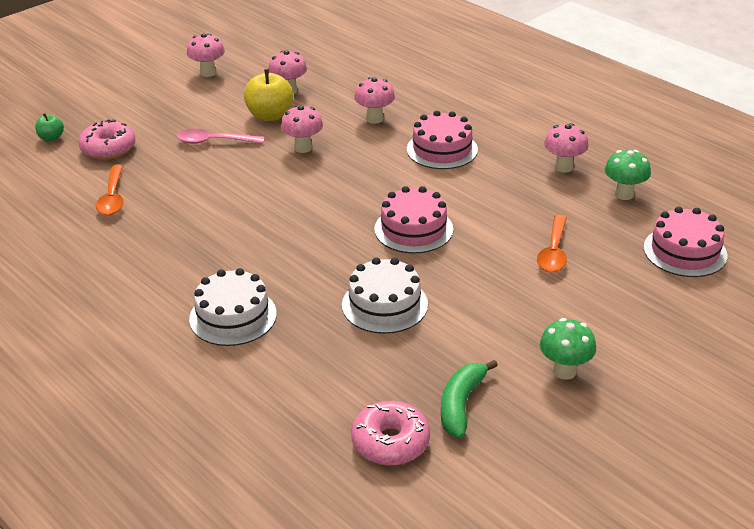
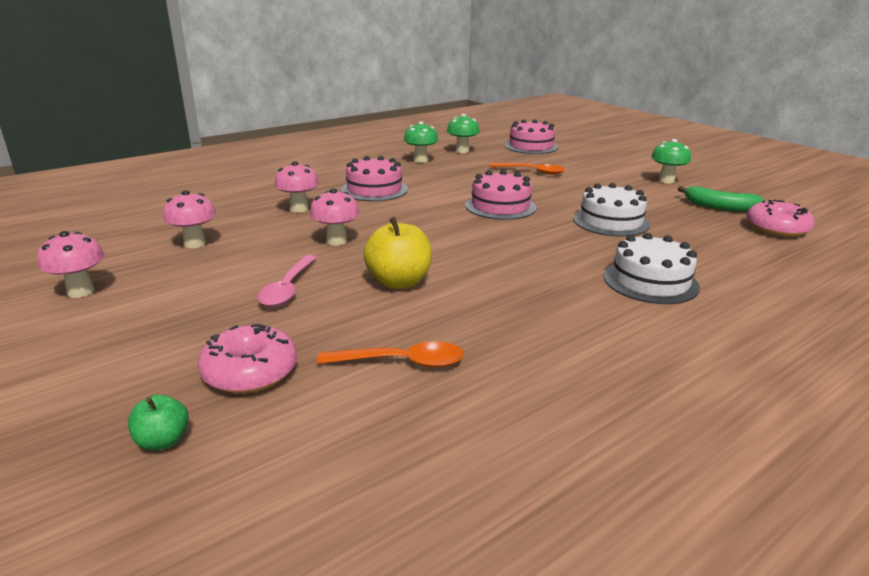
camera: 85 degrees left, 10 degrees down
yellow apple [244,69,293,121] -> yellow apple moved to [364,217,432,289]
pink mushroom [544,123,589,173] -> green mushroom [404,121,438,163]

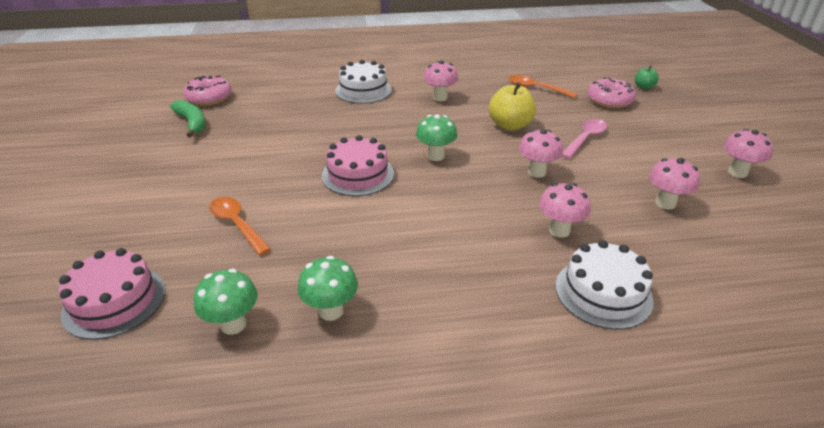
camera: 150 degrees left, 10 degrees up
pink cake [341,156,408,201] -> none
white cake [573,183,650,237] -> white cake moved to [556,240,654,330]
green mushroom [651,139,691,183] -> green mushroom moved to [416,114,457,161]
none -> pink mushroom [424,61,458,101]

